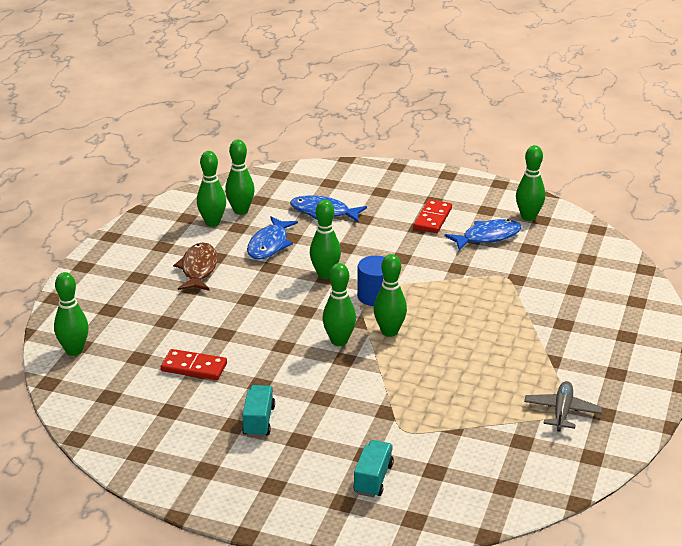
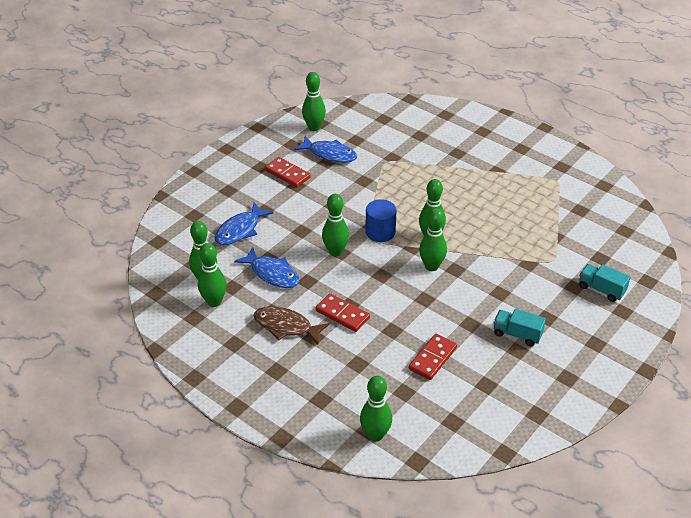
camera: 70 degrees left, 10 degrees up
blue fish [444,219,521,251] -> blue fish turned 120 degrees clockwise [294,136,357,163]
grey plane [524,381,603,432] -> none
none -> red domino [316,293,370,332]

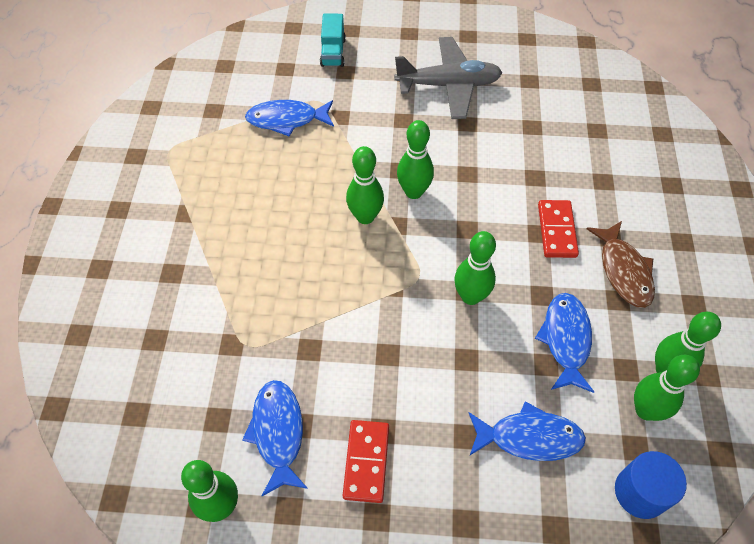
camera: 125 degrees left, 15 degrees up
green bowling pin [360,376,392,442] -> none
blue cylinder [365,199,396,242] -> blue cylinder moved to [615,451,687,519]
red domino [409,334,457,380] -> none
turquoise truck [494,309,546,346] -> grey plane [394,37,502,119]
none -> blue fish [245,100,334,137]

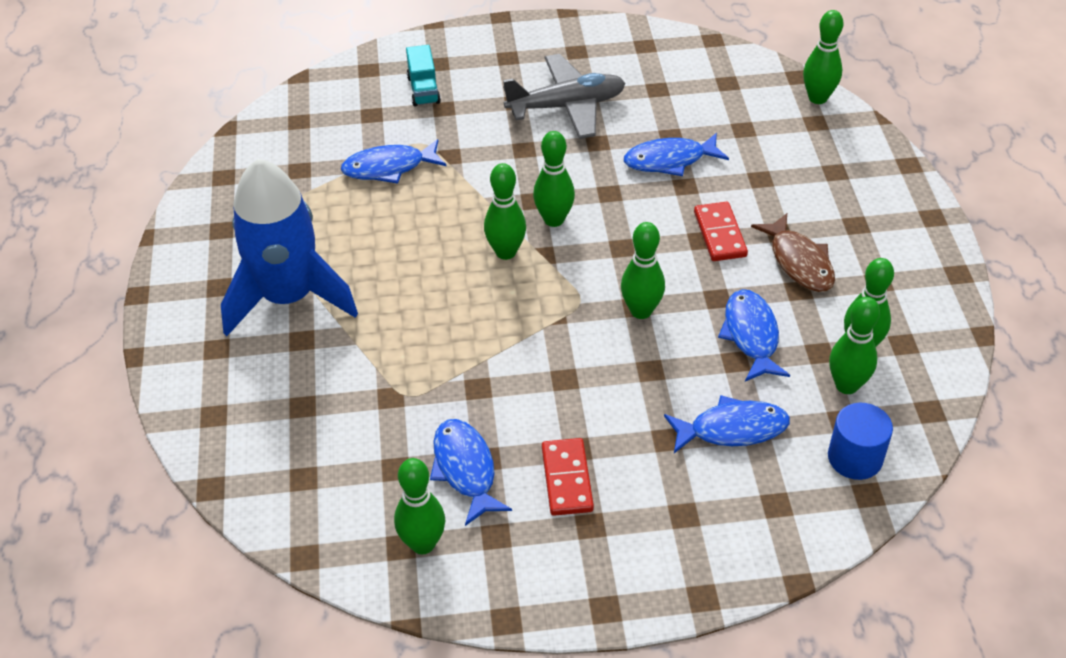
camera: 10 degrees left, 10 degrees down
none -> blue rocket [221,159,358,336]
none -> blue fish [624,133,729,176]
none -> green bowling pin [803,10,843,104]

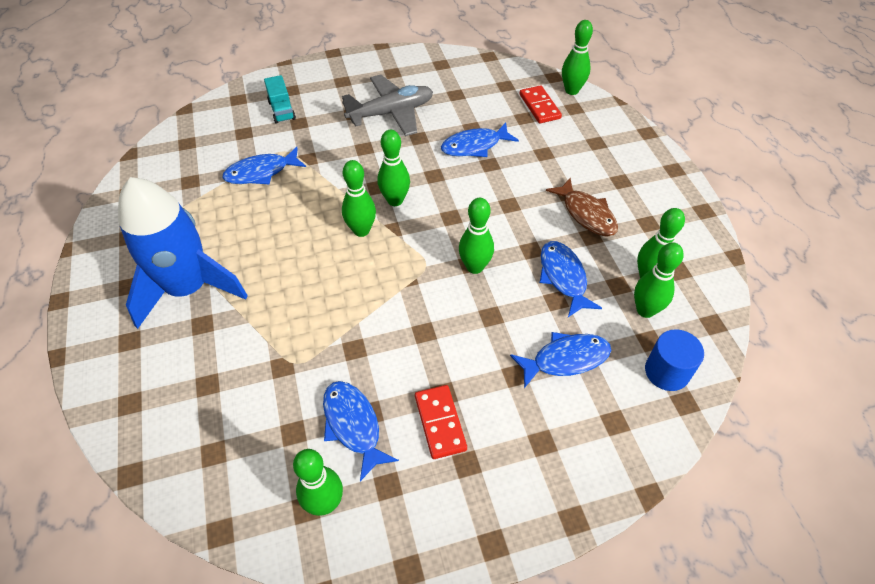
camera: 10 degrees left, 5 degrees up
red domino [694,202,748,261] -> red domino moved to [519,85,562,123]

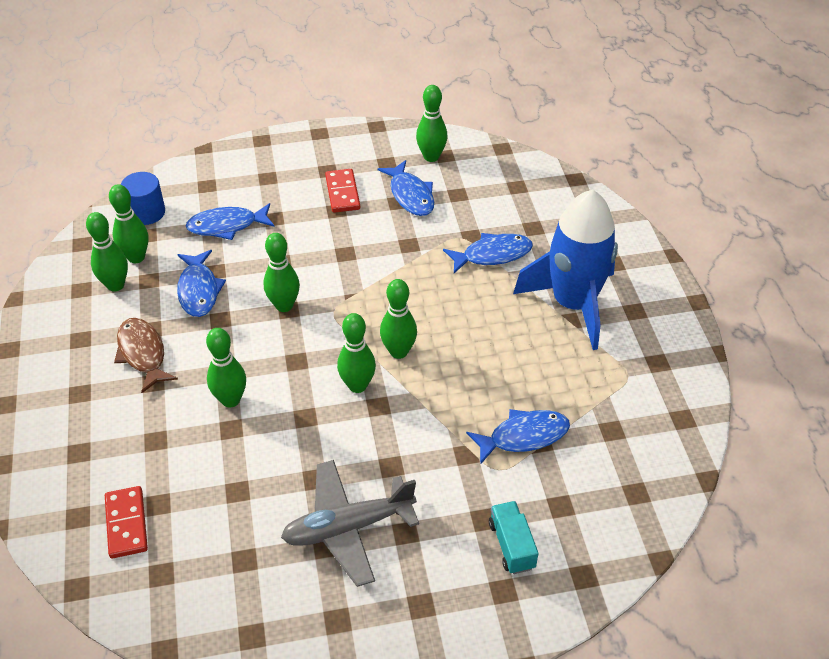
camera: 175 degrees left, 5 degrees down
blue fish [441,122,519,157] -> blue fish moved to [443,233,533,273]
green bowling pin [562,20,593,95] -> green bowling pin moved to [206,328,246,408]

